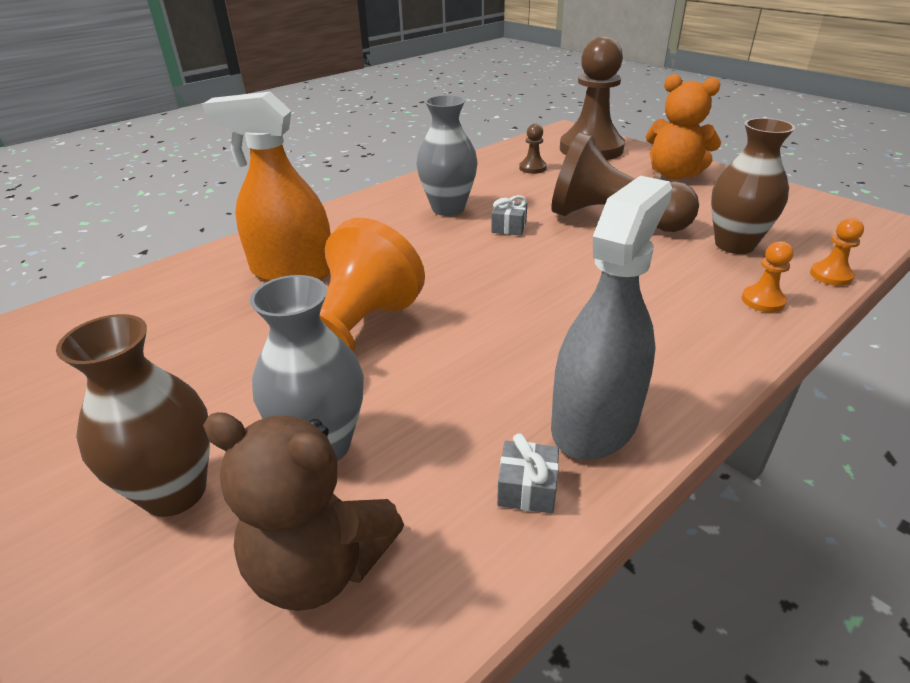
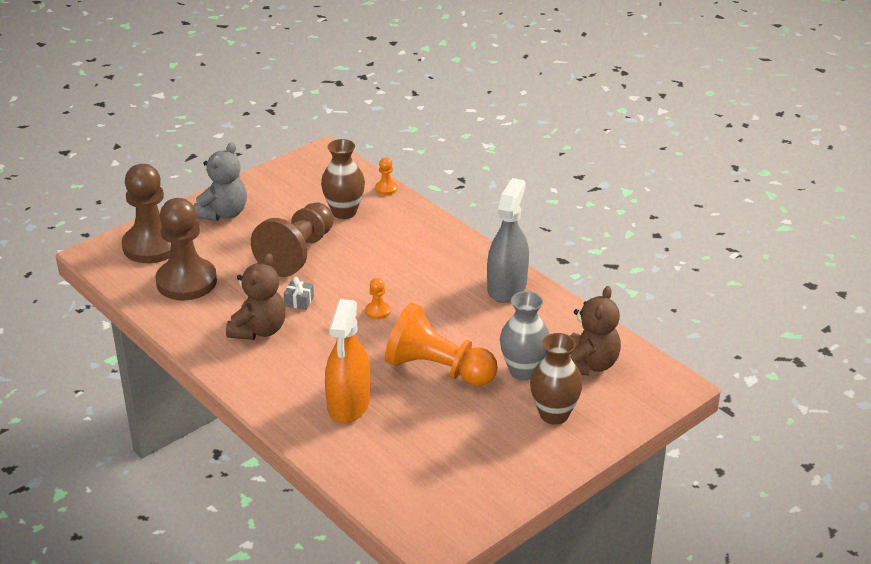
camera: 90 degrees left, 0 degrees up
grey vase [416,95,478,216] -> brown teddy bear [226,253,286,340]
grey gift [497,433,559,514] -> none
brown pawn [519,124,547,174] -> brown pawn [156,198,217,300], size x2.48
grey spray bottle [551,176,672,460] -> grey spray bottle turned 75 degrees clockwise [487,178,529,303]
orange teddy bear [646,74,721,179] -> grey teddy bear [193,142,247,221]
orange pawn [742,241,794,312] -> orange pawn moved to [365,278,390,319]

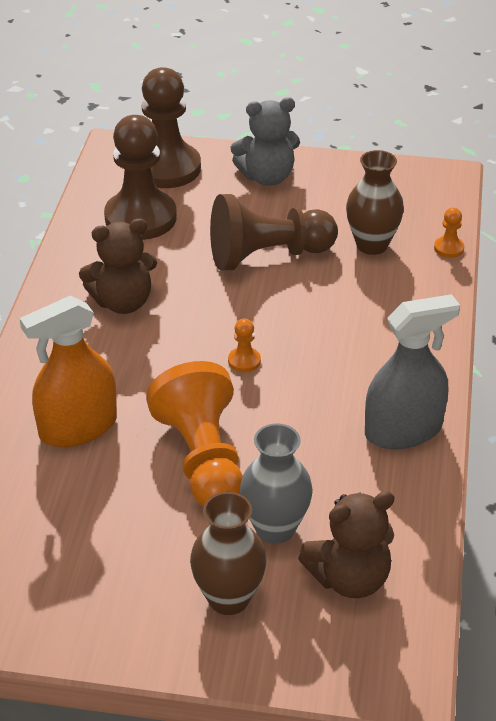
camera: 50 degrees right, 5 degrees up
grey gift [284,277,314,310] -> none

